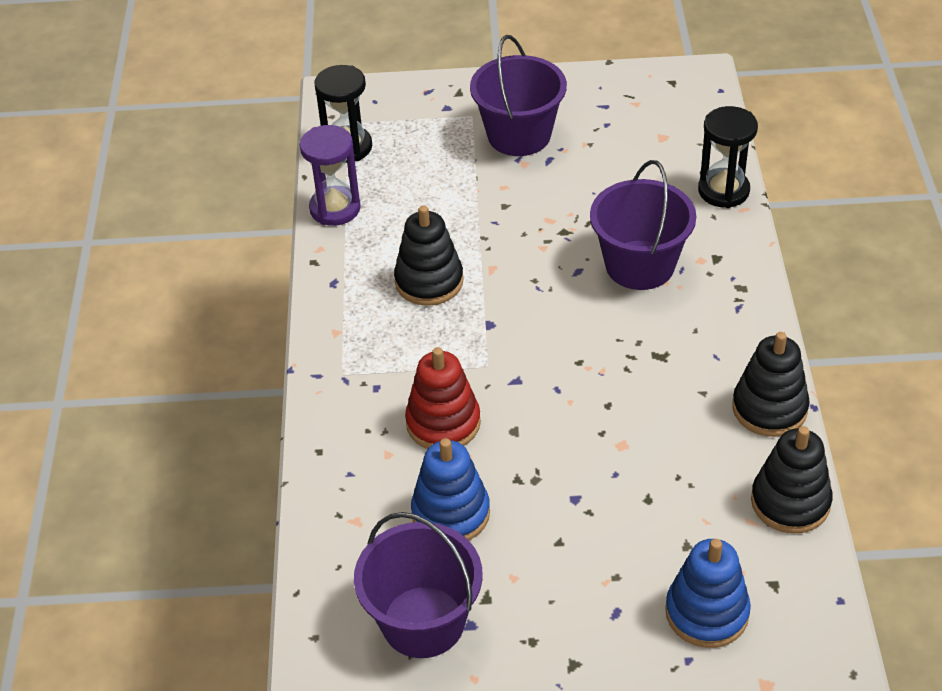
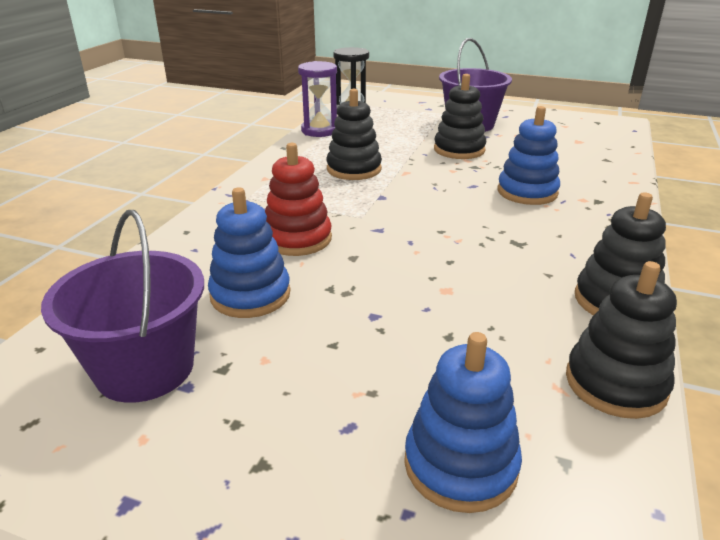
camera: 20 degrees right, 15 degrees down
purple bucket [590,160,696,290] -> blue stacking toy [498,106,560,205]
black hourglass [698,106,758,208] -> none
none -> black stacking toy [434,74,486,159]

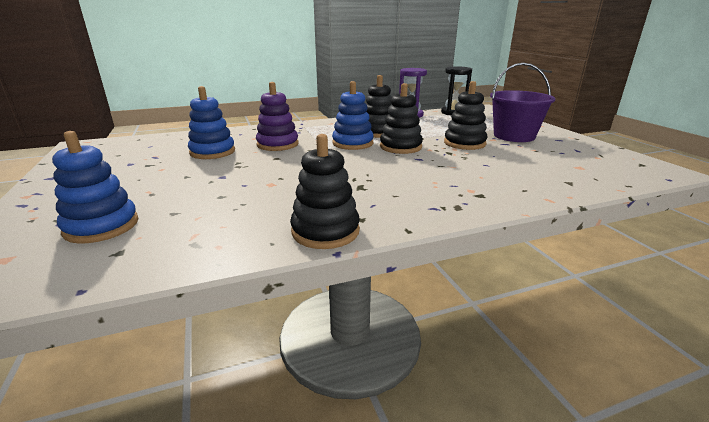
camera: 50 degrees right, 5 degrees down
purple bucket [41,210,204,403] -> none
red stacking toy [265,143,332,256] -> purple stacking toy [256,82,298,151]
blue stacking toy [498,106,560,205] -> blue stacking toy moved to [332,81,374,150]
black stacking toy [566,261,677,419] -> black stacking toy moved to [380,83,423,154]

